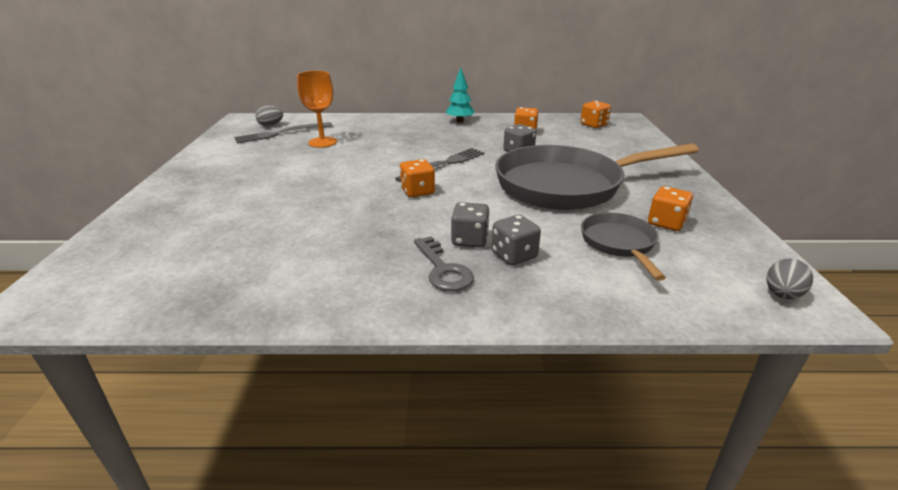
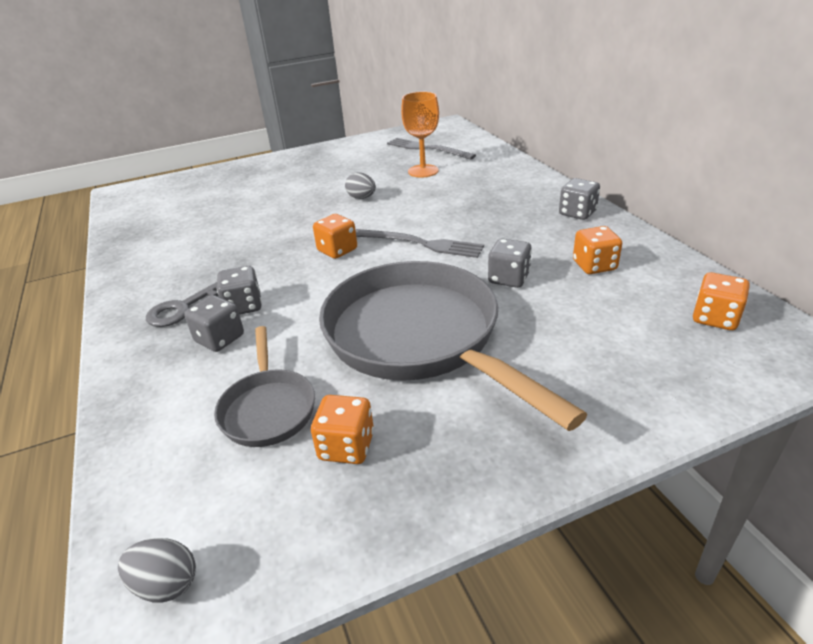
camera: 70 degrees right, 5 degrees up
grey egg [255,105,283,127] -> grey egg moved to [345,172,376,199]
turquoise tree [446,67,475,123] -> grey dice [559,178,600,220]
grey pan [581,212,666,281] -> grey pan turned 105 degrees clockwise [214,326,315,447]

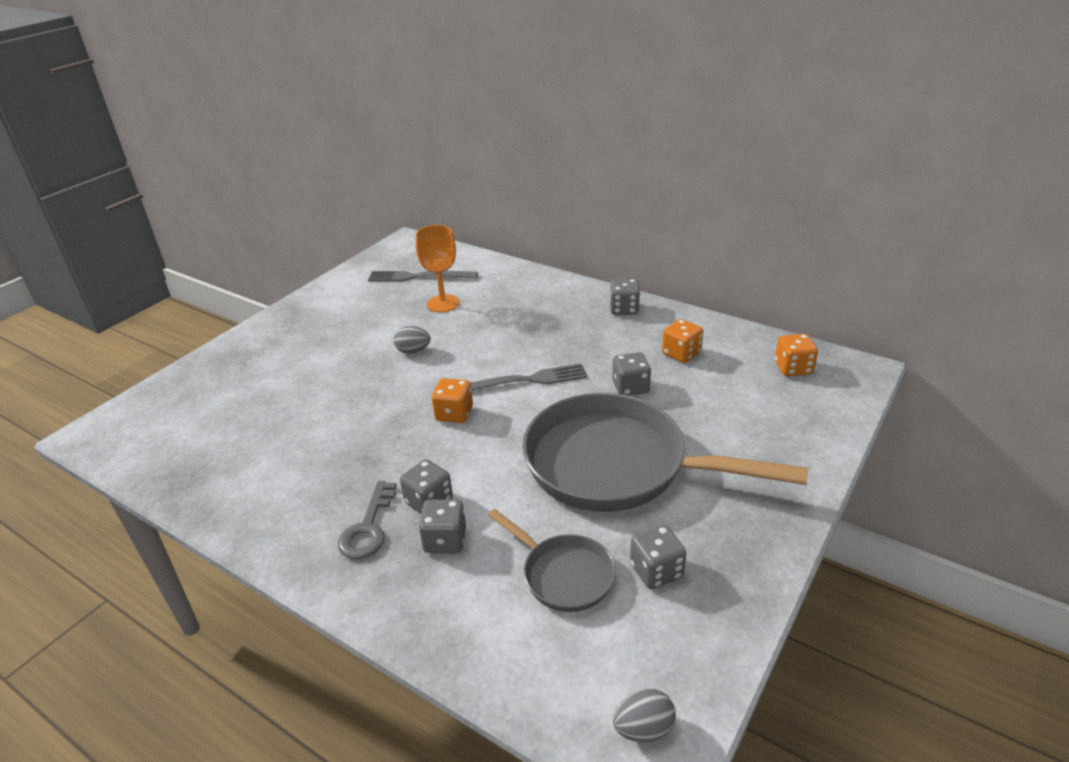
camera: 35 degrees left, 0 degrees up
orange dice [311,395,374,464] -> grey dice [630,525,686,589]

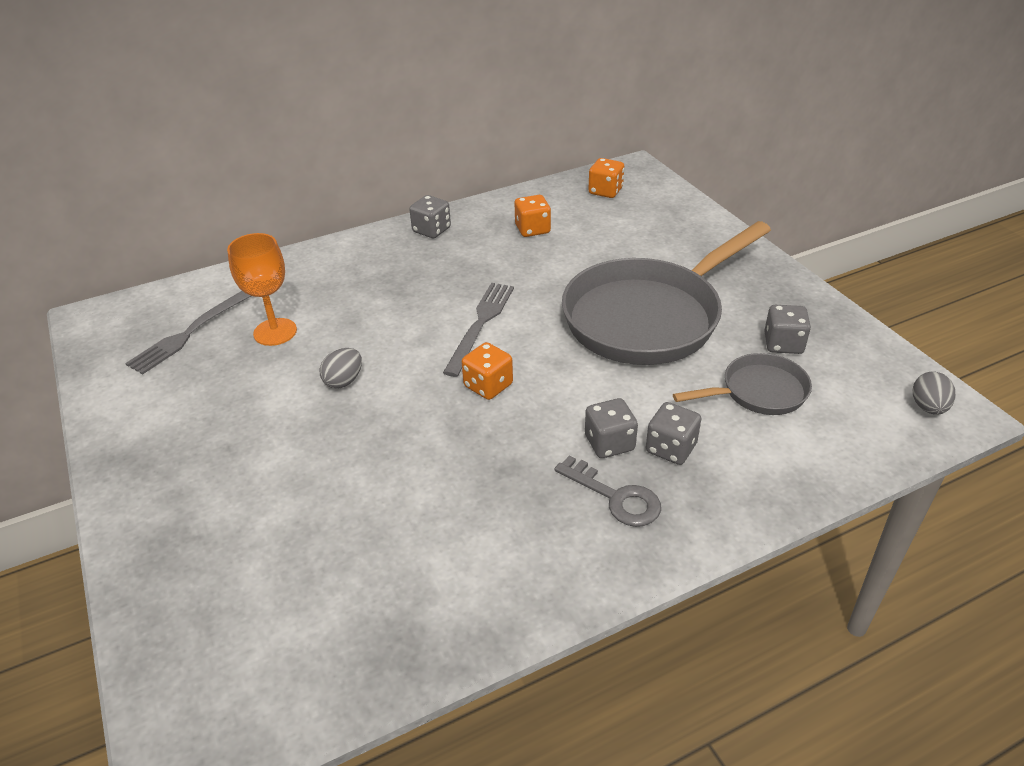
camera: 60 degrees left, 5 degrees up
grey dice [612,352,651,396] -> none

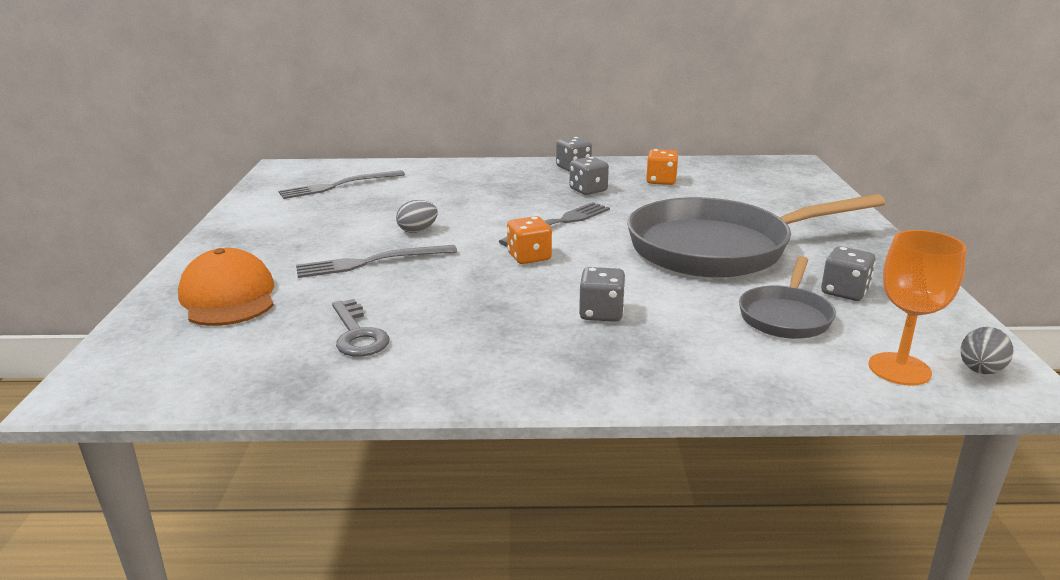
camera: 25 degrees right, 15 degrees down
orange goblet [227,233,297,346] -> orange goblet moved to [869,230,967,386]
grey key [554,456,661,527] -> grey key moved to [332,299,389,357]
orange dice [588,158,624,198] -> none
grey dice [646,402,701,465] -> grey dice moved to [570,157,609,195]
grey pan [673,353,812,415] -> grey pan turned 105 degrees clockwise [739,256,836,339]
none -> orange cap [178,248,274,326]
none -> grey fork [296,245,457,278]

